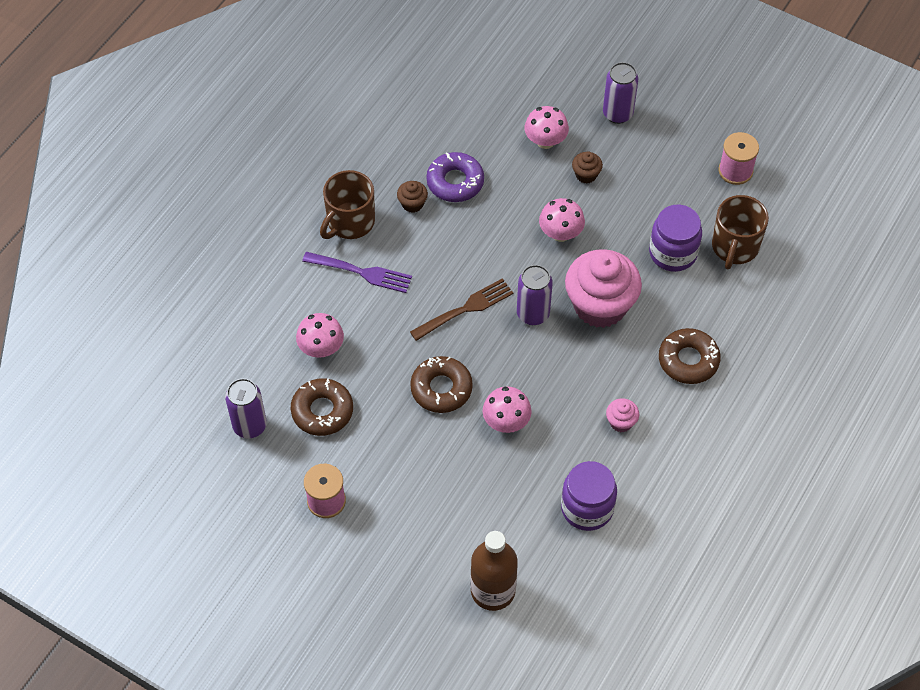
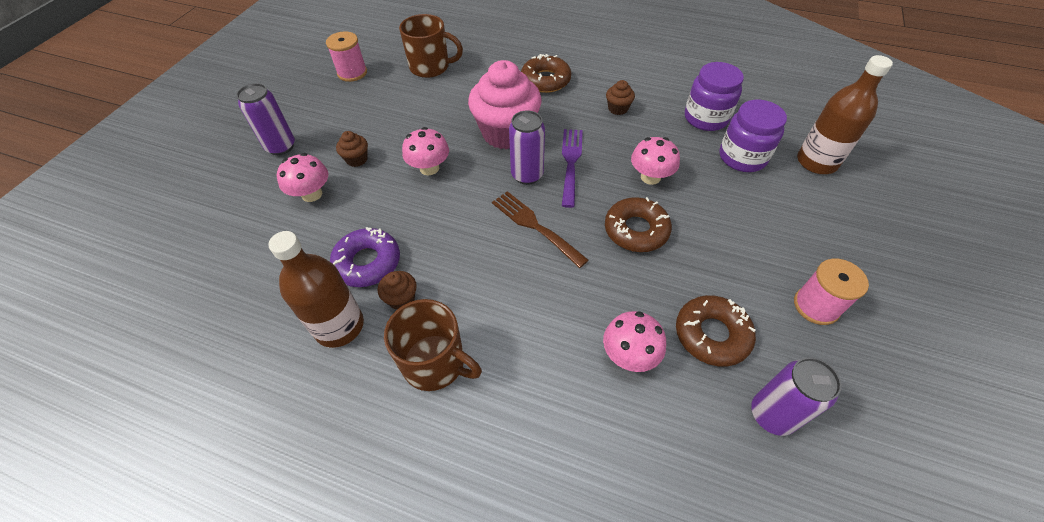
camera: 100 degrees left, 5 degrees down
purple fork [302,252,412,293] -> purple fork moved to [562,129,583,208]
pink cupcake [606,398,639,432] -> brown cupcake [606,80,635,115]
purple jar [649,205,702,272] -> purple jar moved to [719,100,787,172]
none -> brown bottle [268,231,364,348]

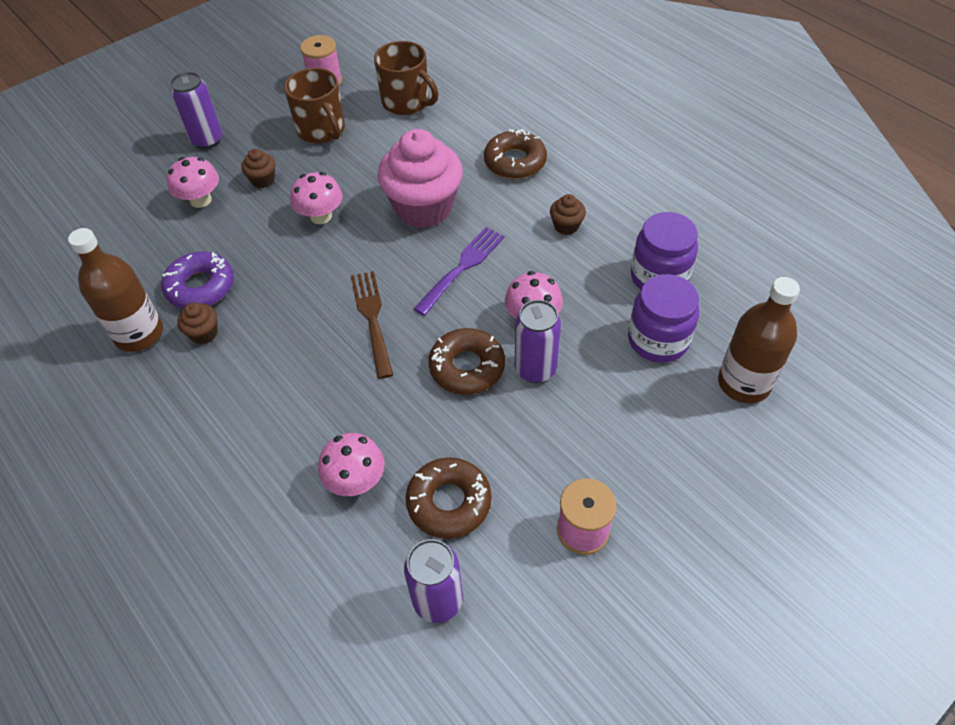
camera: 30 degrees right, 0 degrees up
brown mug [384,299,482,391] -> brown mug moved to [284,68,345,144]
purple can [509,110,545,185] -> purple can moved to [515,300,561,383]

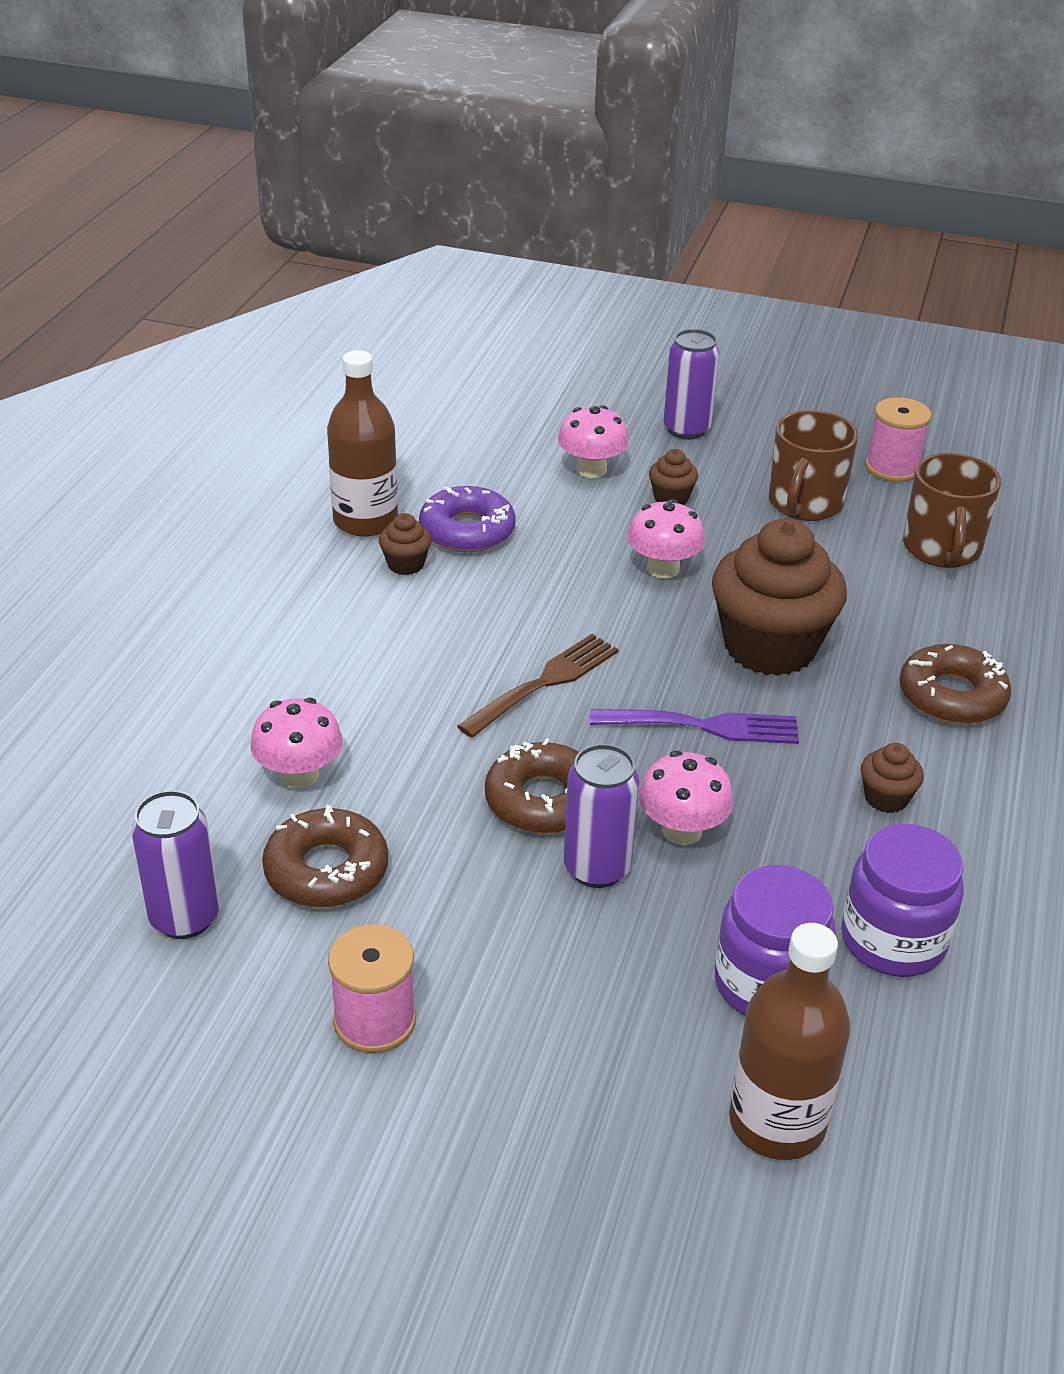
camera: 55 degrees right, 15 degrees down
pink cupcake [377,129,463,228] -> brown cupcake [712,519,847,676]

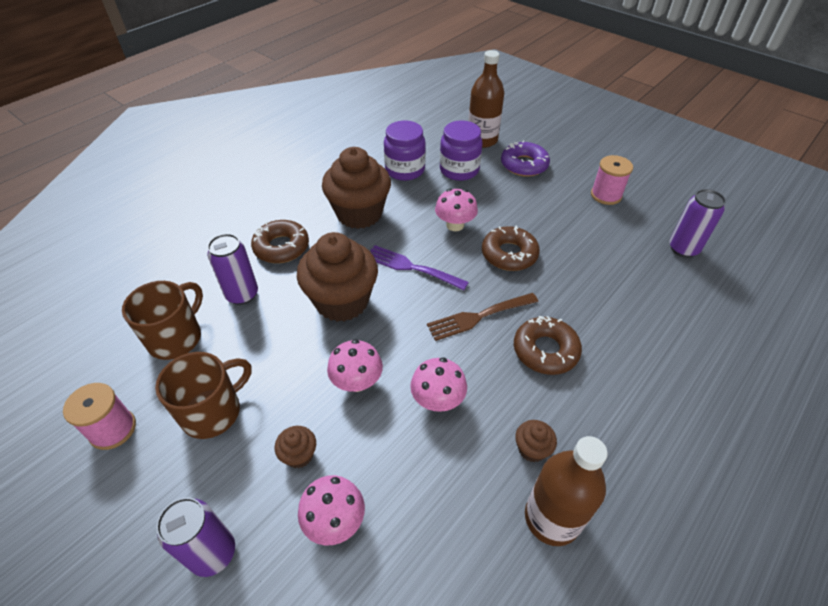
camera: 155 degrees left, 10 degrees up
pink mushroom [250,698,343,789] -> pink mushroom moved to [410,357,467,412]
brown donut [262,805,388,907] -> brown donut moved to [514,316,582,375]
purple donut [419,486,516,552] -> purple donut moved to [501,140,550,177]
purple can [564,744,639,888] -> purple can moved to [207,234,258,305]
brown cupcake [861,743,924,813] -> brown cupcake [322,147,391,229], size x2.36

